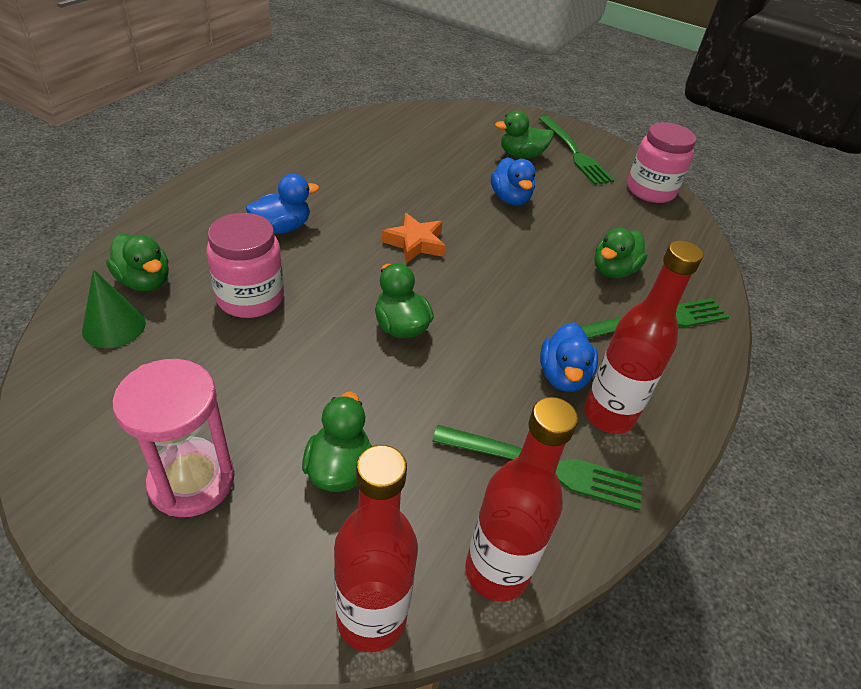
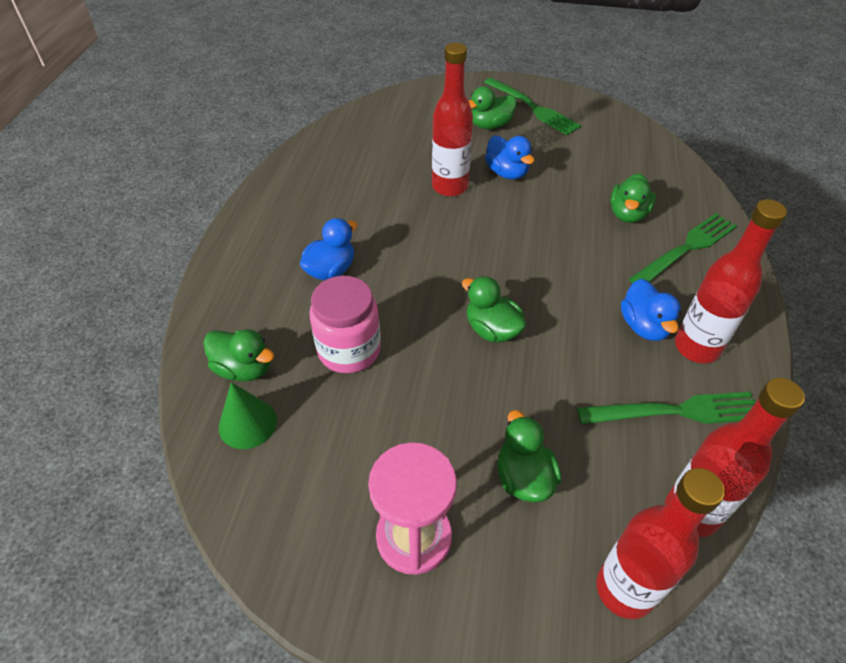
camera: 15 degrees left, 5 degrees up
orange star [382,213,445,263] -> none
pink jar [627,122,696,203] -> none
none -> red bottle [432,43,473,197]

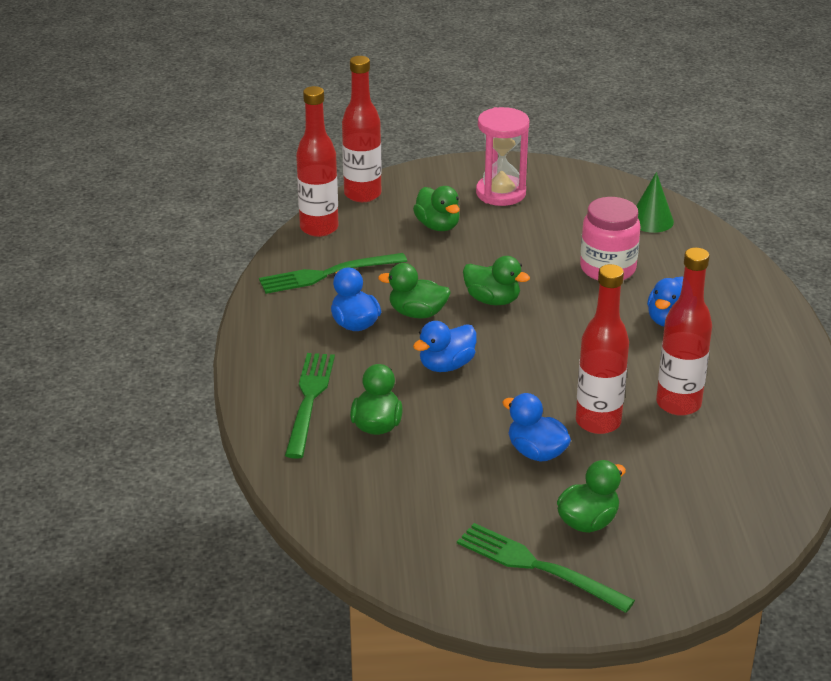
camera: 165 degrees right, 15 degrees down
green duck [203,329,274,382] -> green duck moved to [378,263,451,319]
green fork [629,213,737,283] -> green fork turned 150 degrees clockwise [285,353,335,459]
red bottle [675,199,787,364] -> red bottle moved to [656,248,712,416]
none -> blue duck [413,321,477,372]

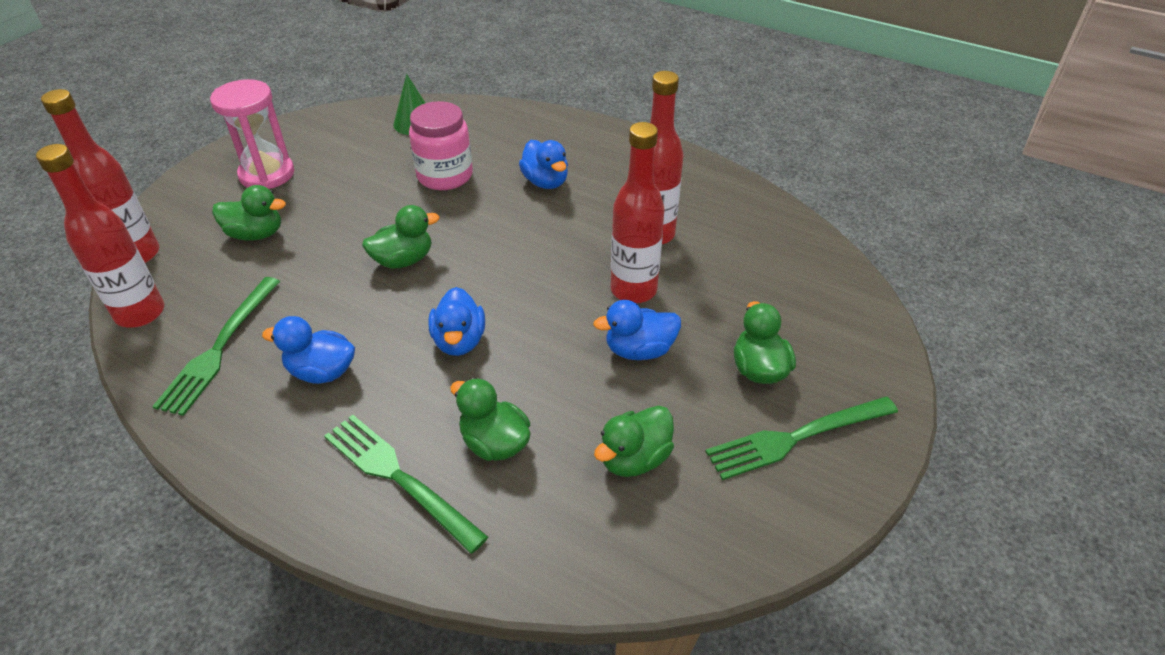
camera: 55 degrees left, 10 degrees up
green duck [378,263,451,319] -> green duck moved to [594,405,674,477]

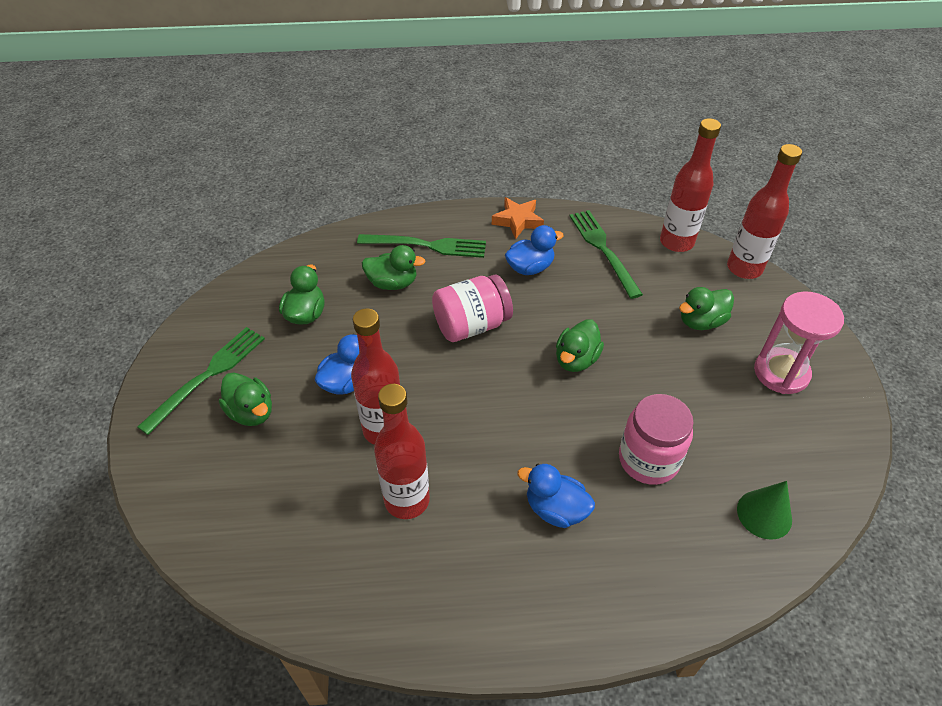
camera: 145 degrees right, 5 degrees up
blue duck [428,287,485,356] -> pink jar [432,275,513,342]
none -> orange star [492,197,544,239]

